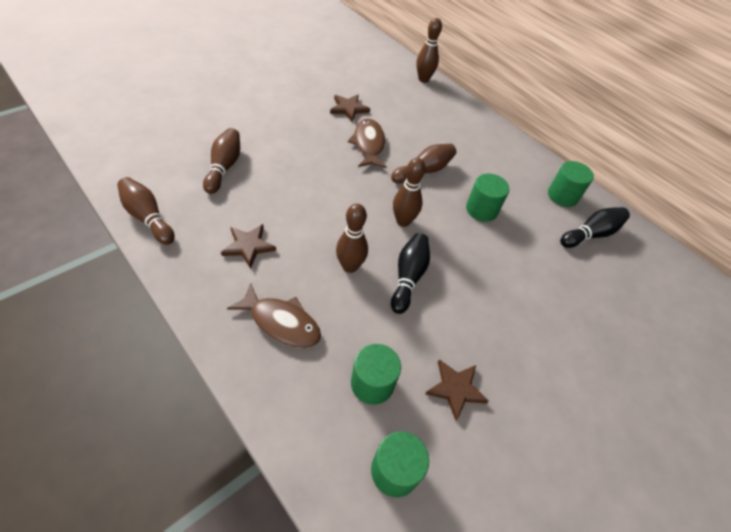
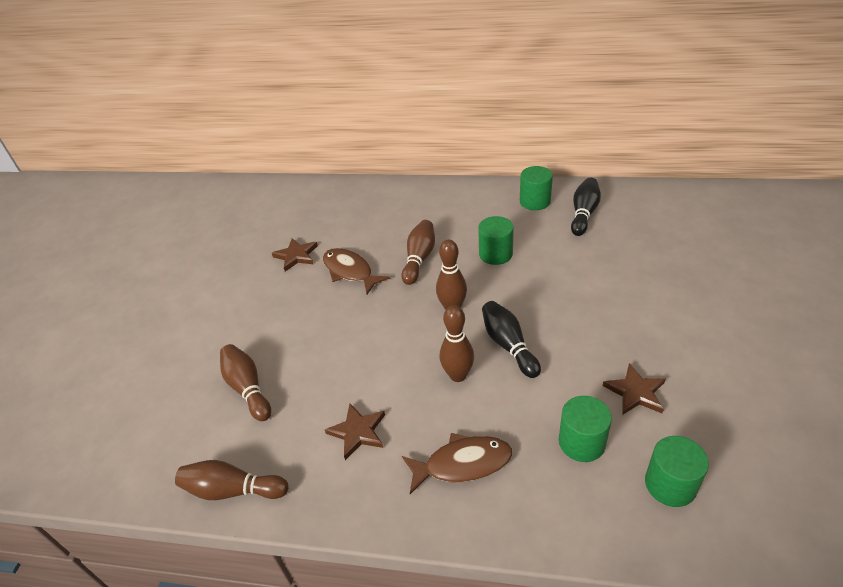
camera: 30 degrees left, 10 degrees down
brown bowling pin [417,18,442,83] -> none

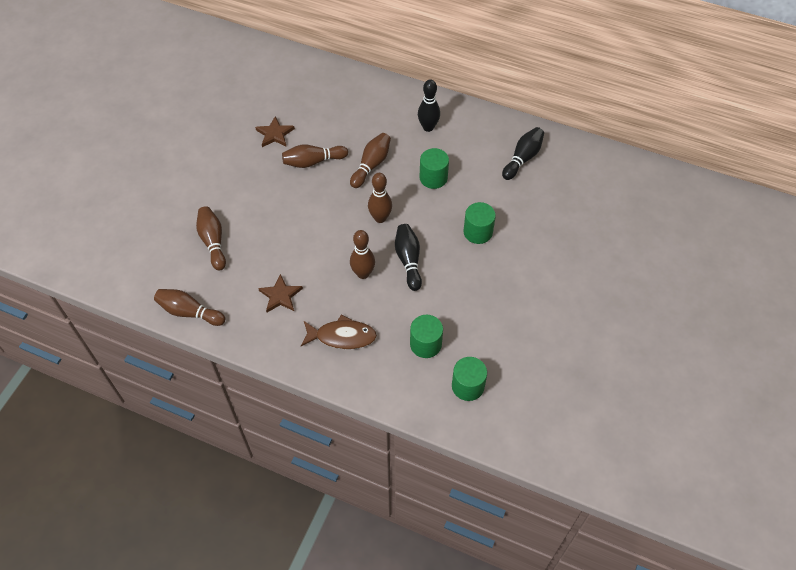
camera: 10 degrees right, 15 degrees up
brown fish [323,248,390,294] -> brown bowling pin [282,144,348,168]
green cylinder [520,166,553,210] -> green cylinder moved to [463,202,496,244]
brown star [603,363,665,415] -> none
none -> black bowling pin [418,79,440,132]

